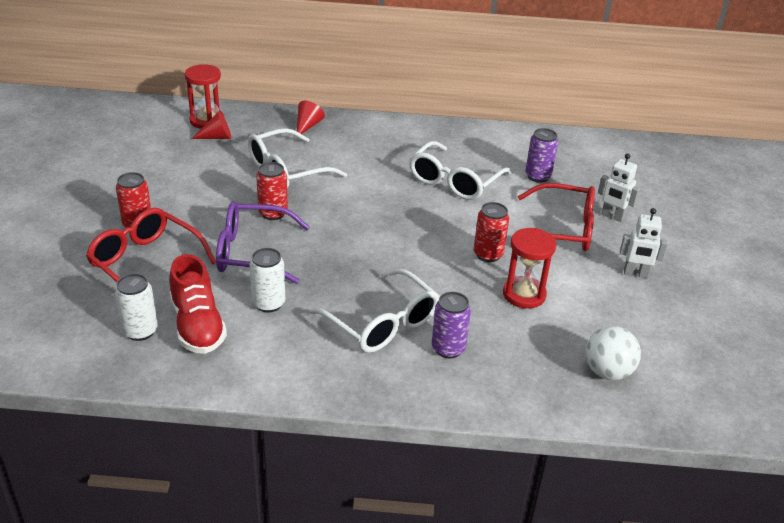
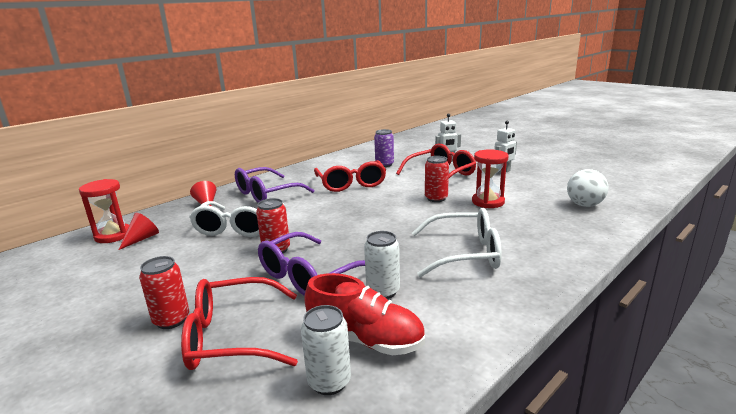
camera: 45 degrees left, 15 degrees down
white glasses [409,141,511,200] -> red glasses [314,160,386,192]
purple can [432,292,471,358] -> none
none -> purple glasses [235,167,314,203]

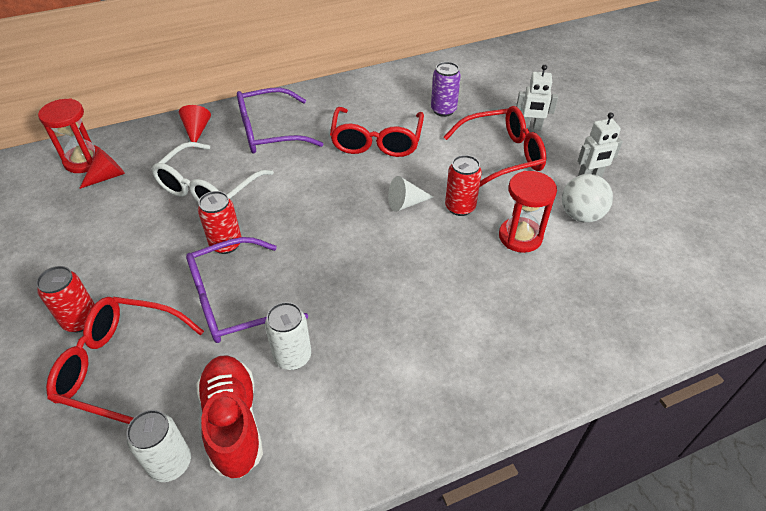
camera: 20 degrees right, 25 degrees up
red shoe [304,273,425,356] -> red shoe turned 150 degrees counterclockwise [196,355,263,478]
white glasses [412,208,502,277] -> none
white ball [567,169,609,207] -> white ball moved to [562,174,613,223]
none -> white cone [388,176,434,212]

